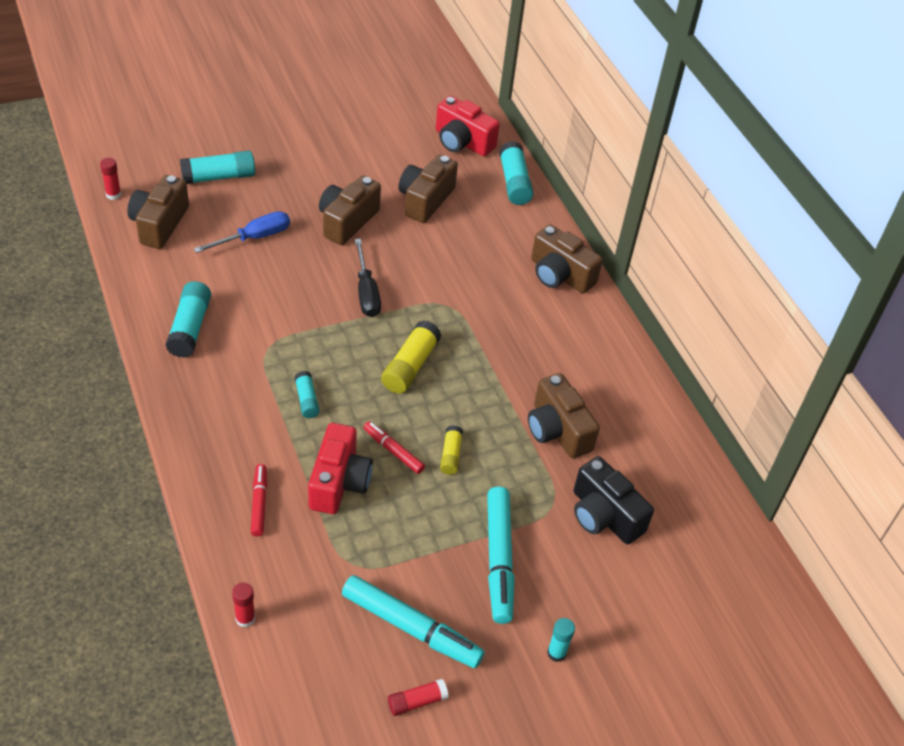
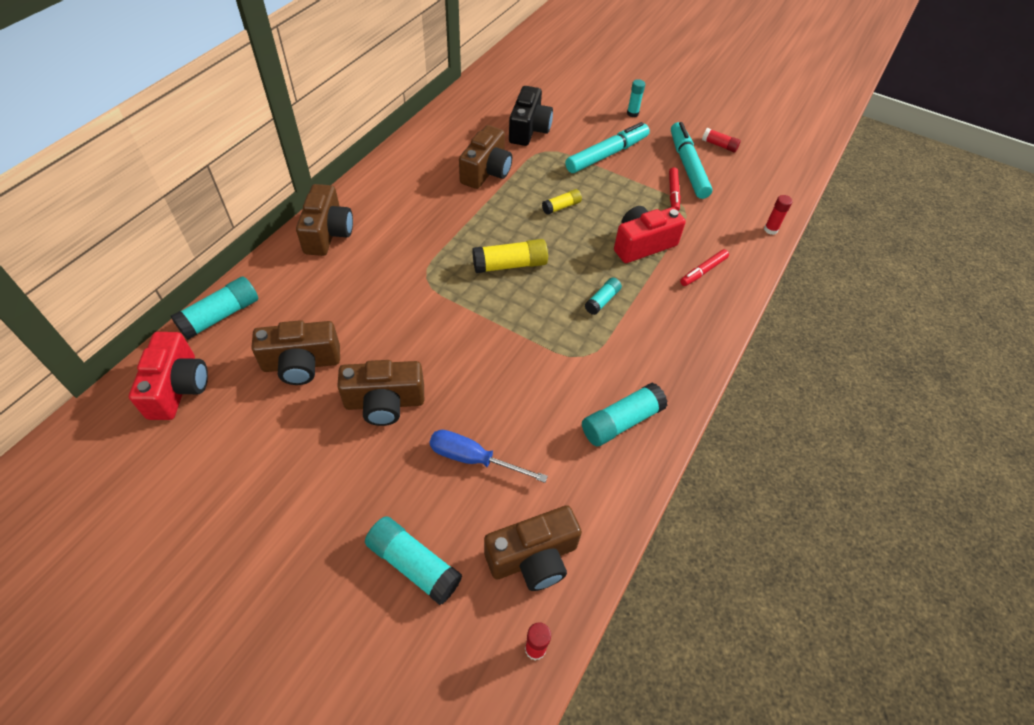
camera: 125 degrees left, 5 degrees up
black screwdriver [355,239,381,317] -> none
red marker [363,421,425,474] -> red marker moved to [669,167,680,211]

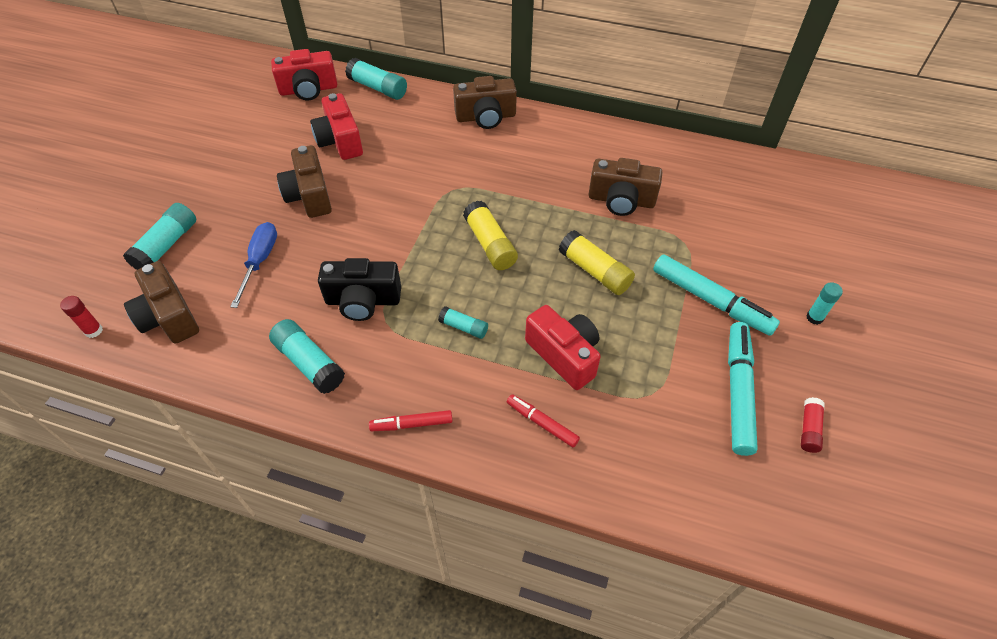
camera: 80 degrees right, 0 degrees up
brown camera [251,320,340,385] -> red camera [310,93,363,160]
black camera [509,86,553,146] -> black camera moved to [318,258,401,321]
yellow glue stick [542,189,582,215] -> yellow glue stick [559,230,635,295], size x1.70
red marker [669,167,680,211] -> red marker moved to [369,410,452,431]
turquoise marker [671,122,712,199] -> turquoise marker turned 60 degrees counterclockwise [728,322,758,456]
red glue stick [764,195,793,235] -> none

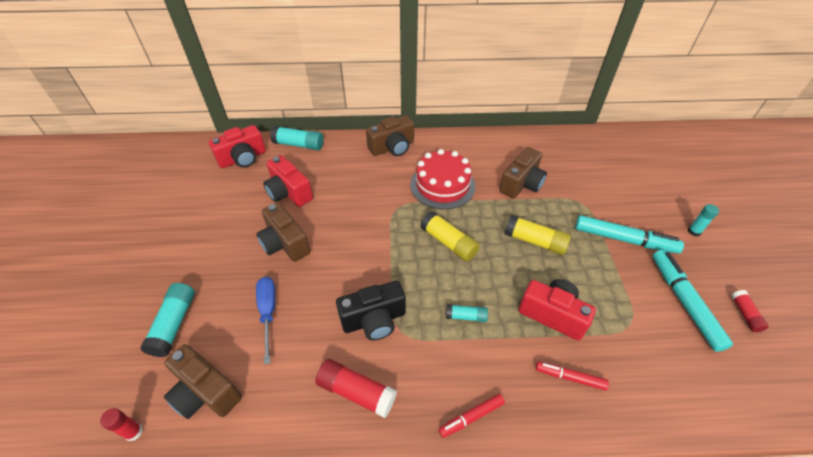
camera: 20 degrees left, 5 degrees down
turquoise glue stick [269,319,345,394] -> red glue stick [315,359,397,418]
brown camera [589,158,662,216] -> brown camera turned 45 degrees counterclockwise [499,147,547,199]
none -> red cake [410,149,475,209]

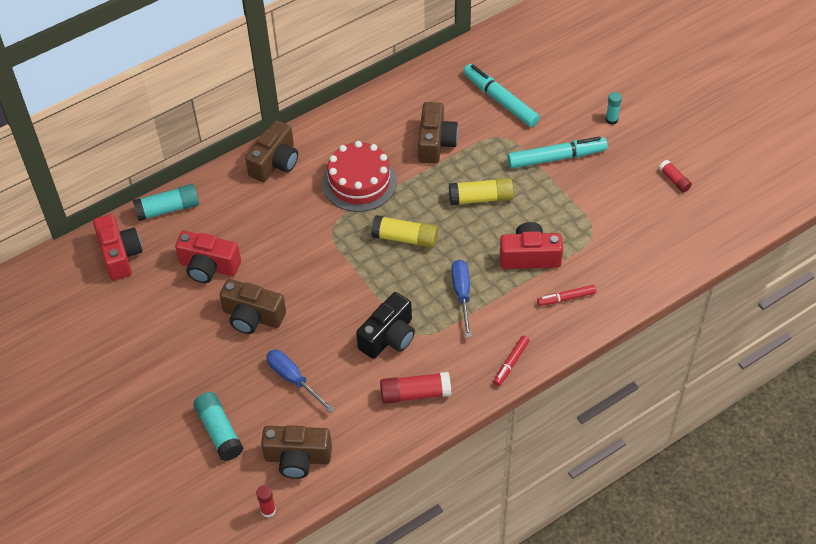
camera: 30 degrees left, 5 degrees up
red camera [209,125,266,168] -> red camera turned 45 degrees counterclockwise [93,214,143,281]
turquoise glue stick [446,304,488,322] -> blue screwdriver [452,260,471,337]
turquoise marker [653,250,733,352] -> turquoise marker moved to [463,64,540,127]

